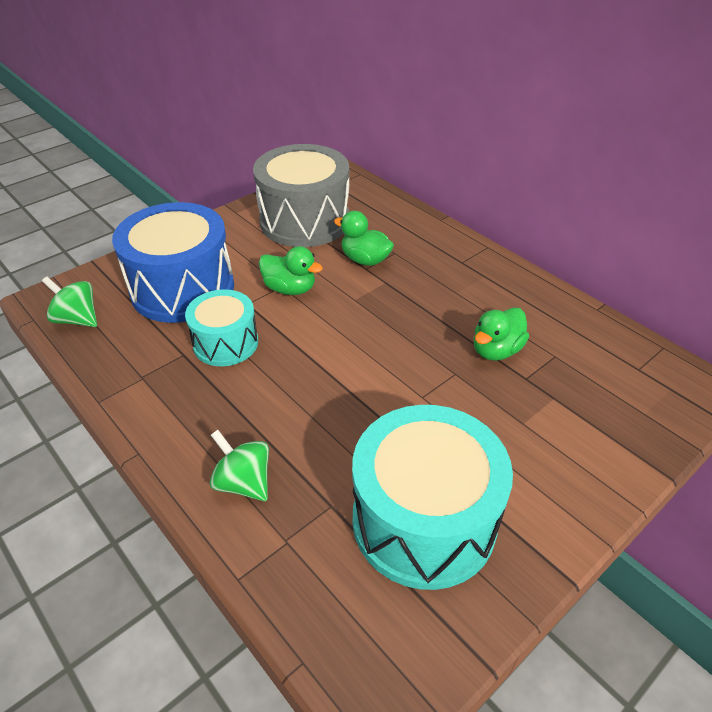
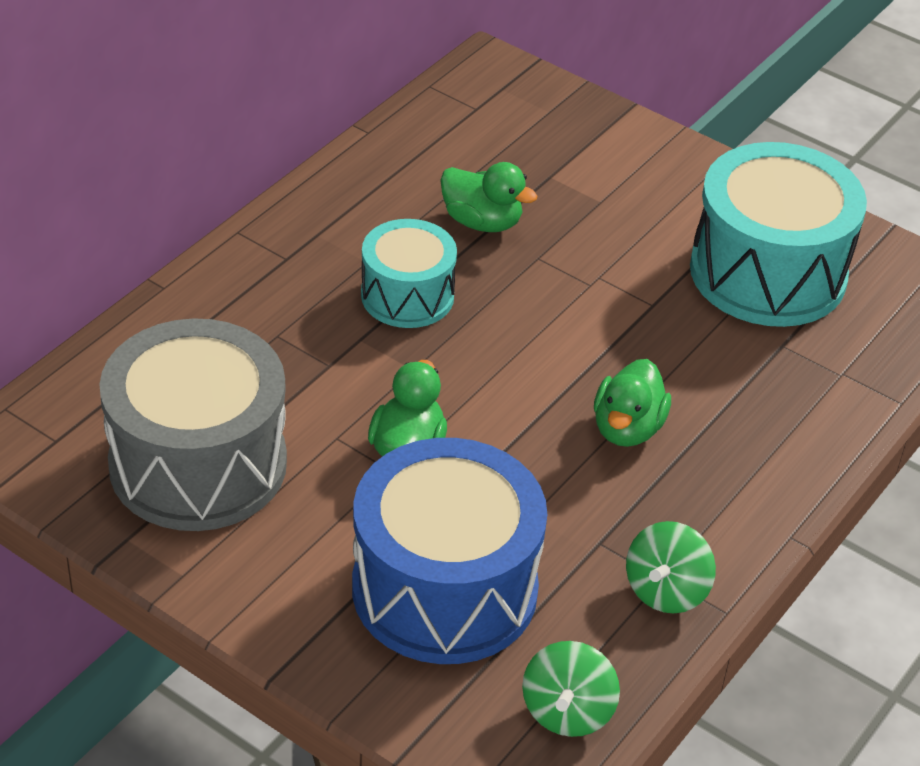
camera: 105 degrees left, 0 degrees up
turquoise drum [185,289,258,366] -> turquoise drum moved to [361,219,457,328]
green spinning top [210,430,269,501] -> green spinning top moved to [626,521,716,613]
green duck [334,211,394,266] -> green duck moved to [594,359,671,447]

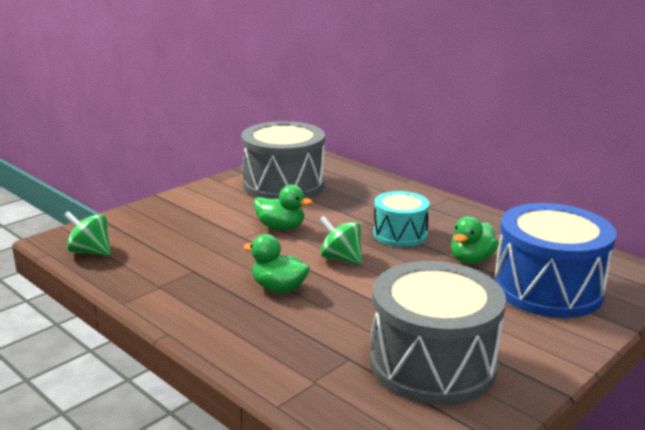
camera: 100 degrees right, 20 degrees down
blue drum [352,438,547,664] -> blue drum moved to [494,203,616,318]
green spinning top [626,521,716,613] -> green spinning top moved to [319,216,362,265]
turquoise drum [690,142,867,327] -> grey drum [370,261,506,405]

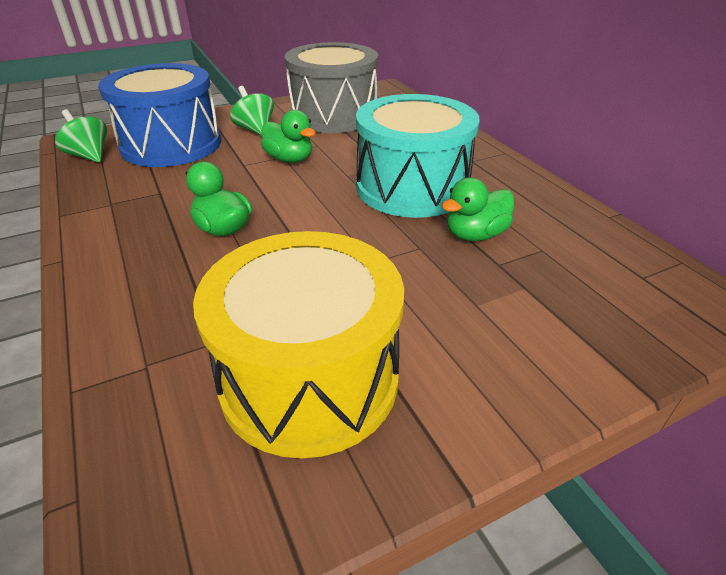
camera: 20 degrees right, 15 degrees up
green spinning top [319,216,362,265] -> green spinning top moved to [230,86,274,135]
grey drum [370,261,506,405] -> yellow drum [193,231,404,458]
turquoise drum [373,191,430,247] -> turquoise drum [356,94,480,218], size x1.73
blue drum [494,203,616,318] -> blue drum moved to [98,63,221,167]

